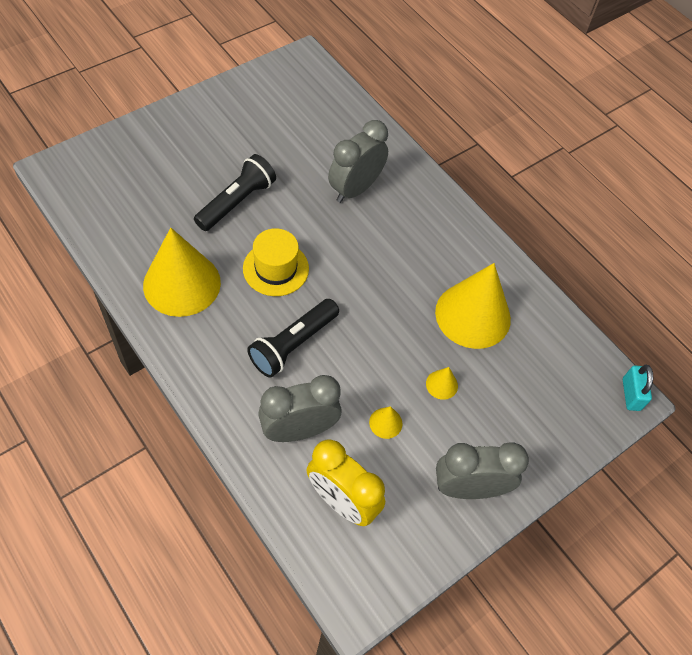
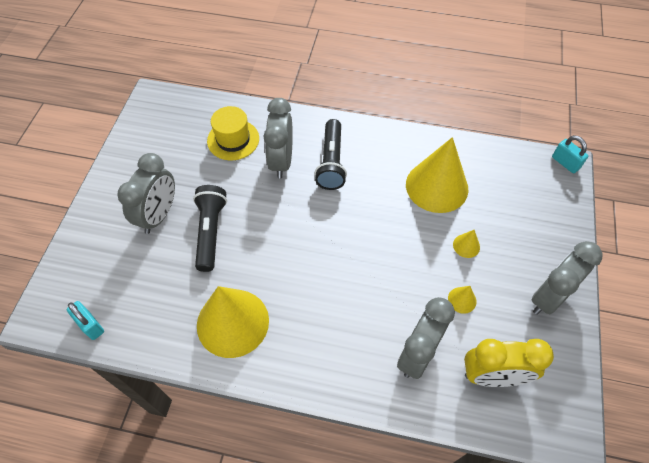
camera: 35 degrees left, 0 degrees up
yellow hat [243,228,309,296] -> yellow hat moved to [207,106,259,160]
black flashlight [247,299,339,378] -> black flashlight moved to [314,119,347,190]
none -> turquoise padlock [67,301,104,340]
none -> grey clock [117,153,175,234]

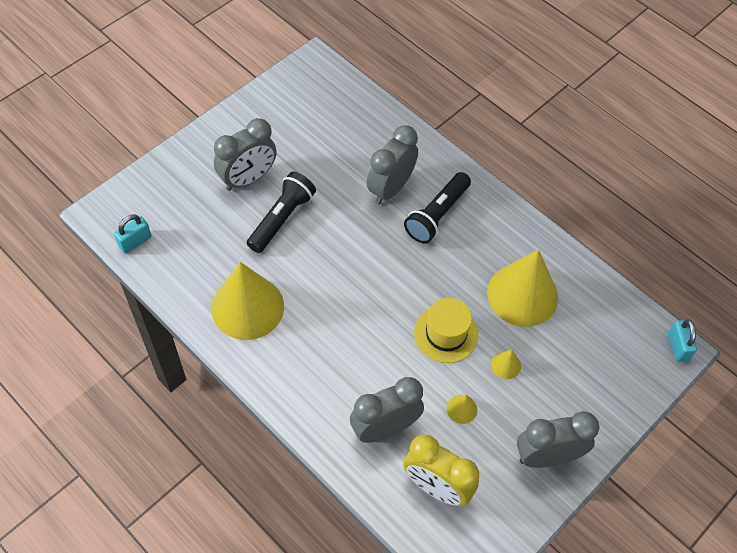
camera: 30 degrees right, 0 degrees up
turquoise padlock [67,301,104,340] -> turquoise padlock turned 60 degrees clockwise [114,214,152,254]
yellow hat [207,106,259,160] -> yellow hat moved to [414,298,478,363]

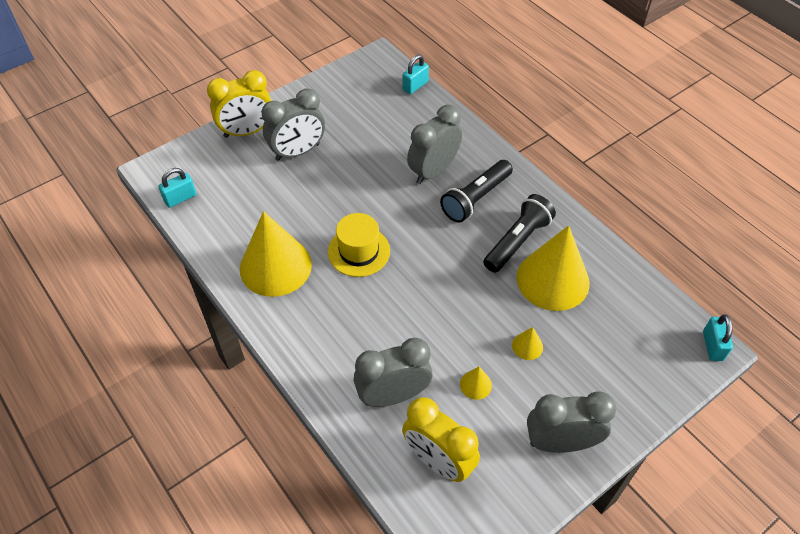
camera: 10 degrees right, 5 degrees down
black flashlight [247,172,316,253] -> black flashlight moved to [483,194,556,273]
yellow hat [414,298,478,363] -> yellow hat moved to [328,213,390,277]
none -> yellow clock [207,70,271,138]
none -> turquoise padlock [402,55,429,94]

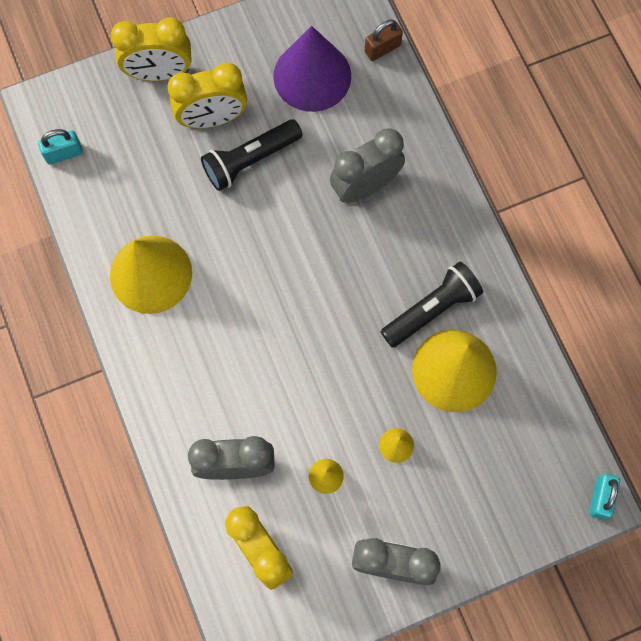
camera: 15 degrees right, 20 degrees up
grey clock [262,89,325,161] -> yellow clock [168,63,247,128]
yellow hat [328,213,390,277] -> none
turquoise padlock [402,55,429,94] -> brown padlock [365,19,403,61]
black flashlight [440,160,513,223] -> black flashlight moved to [201,119,302,191]
none -> purple cone [273,26,351,112]

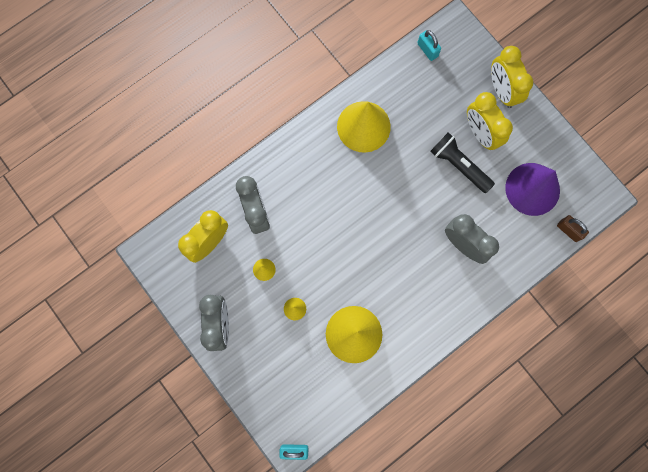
camera: 75 degrees right, 5 degrees up
black flashlight [381,261,483,348] -> none

